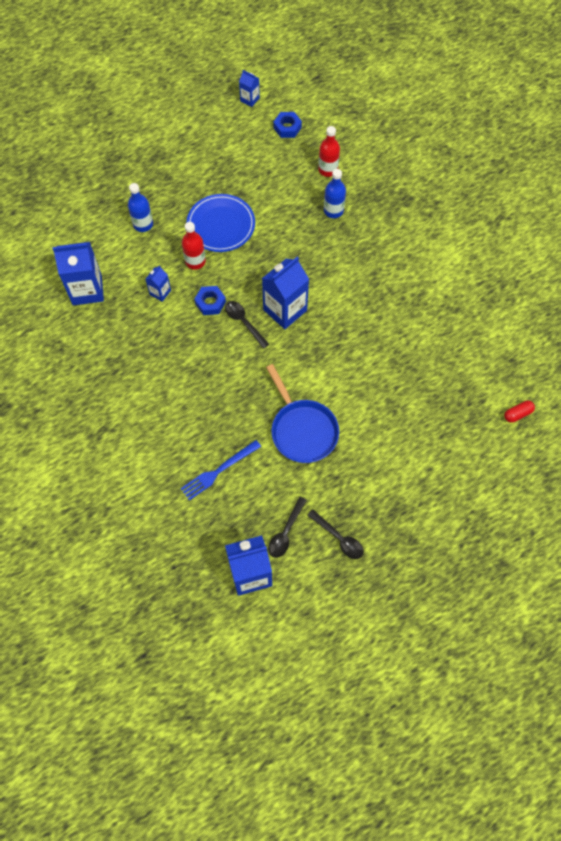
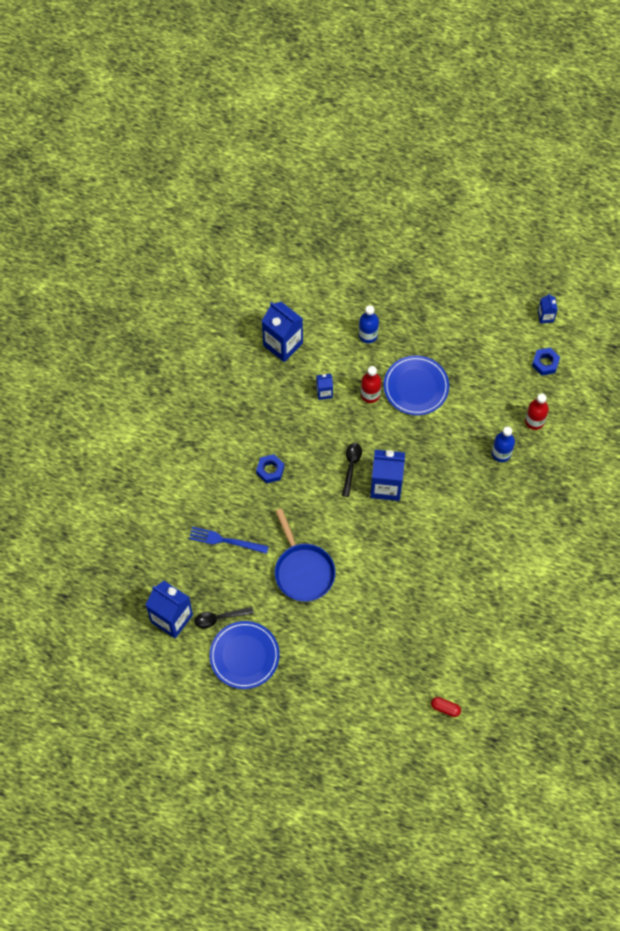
camera: 50 degrees right, 0 degrees up
blue nut [194,286,226,315] -> blue nut moved to [256,454,284,484]
blue pan [266,364,339,463] -> blue pan turned 45 degrees counterclockwise [275,508,335,601]
black spoon [307,509,364,559] -> blue plate [209,621,280,689]

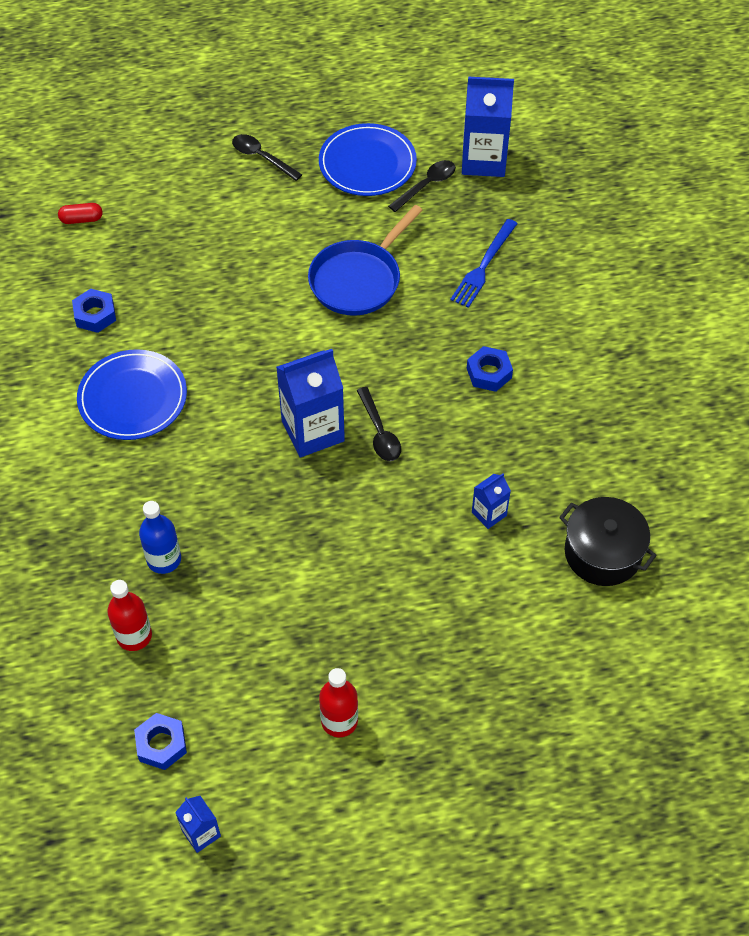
camera: 150 degrees right, 10 degrees down
blue fork [189,527,269,554] -> blue fork turned 135 degrees clockwise [450,219,518,308]
blue carton [262,302,303,362] -> black pot [559,497,657,586]
blue pan [275,508,335,601] -> blue pan turned 90 degrees counterclockwise [308,205,423,316]
blue bottle [359,305,379,343] -> none
red bottle [361,366,381,403] -> red bottle moved to [319,668,358,737]
blue plate [384,355,449,415] -> blue plate moved to [77,349,187,440]
none -> blue nut [72,288,116,333]
none -> black spoon [232,134,302,181]

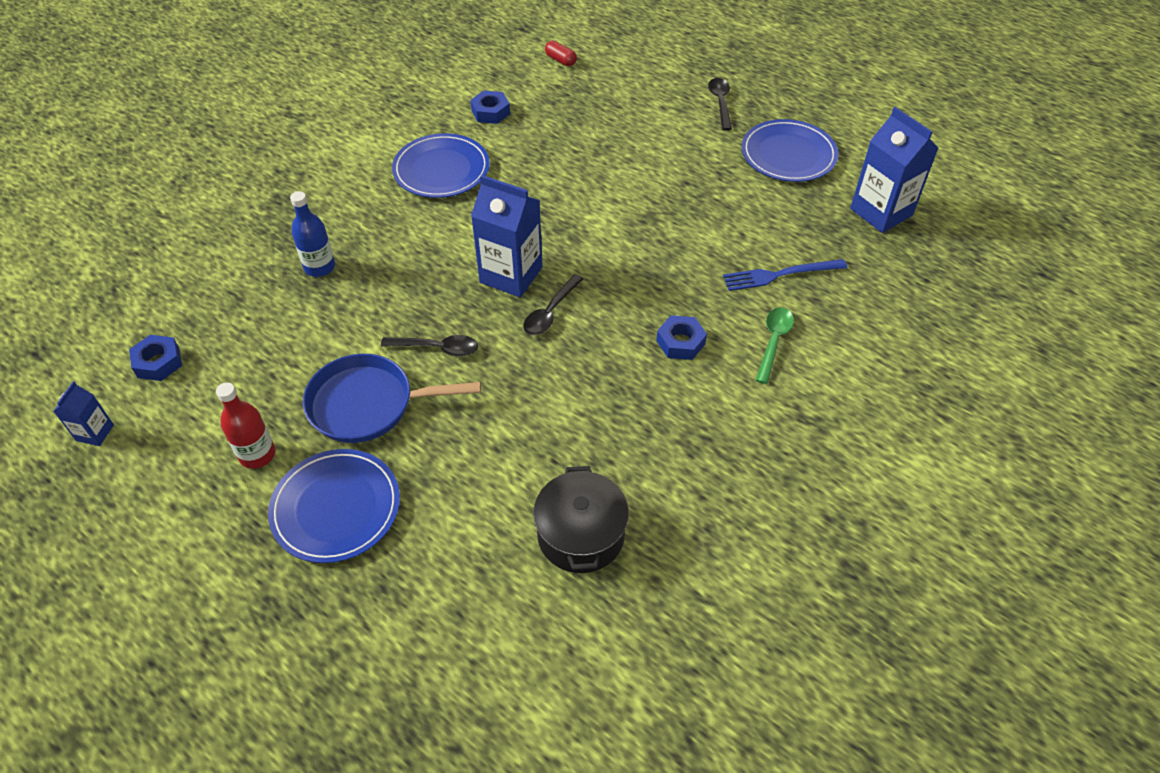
camera: 50 degrees right, 5 degrees down
red bottle [107,580,152,651] -> none
blue pan [308,205,423,316] -> blue pan moved to [303,354,481,443]
black spoon [388,160,456,212] -> black spoon moved to [381,335,478,357]
blue carton [472,474,511,529] -> none
none -> blue plate [268,449,400,563]
none -> green spoon [755,307,794,384]

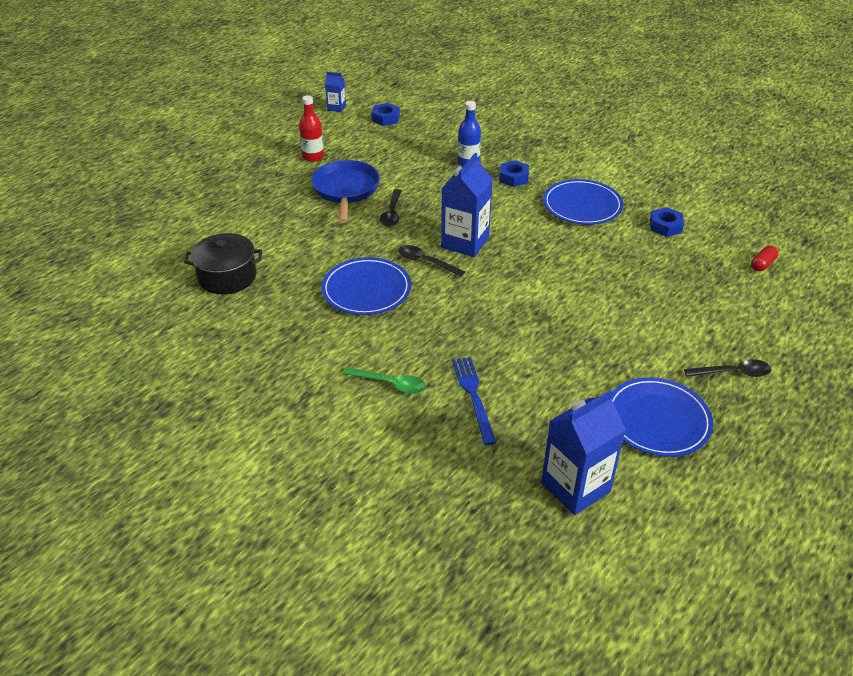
camera: 90 degrees right, 10 degrees down
blue plate [268,449,400,563] -> blue plate moved to [321,257,411,315]
blue nut [656,315,707,360] -> blue nut moved to [499,160,529,187]

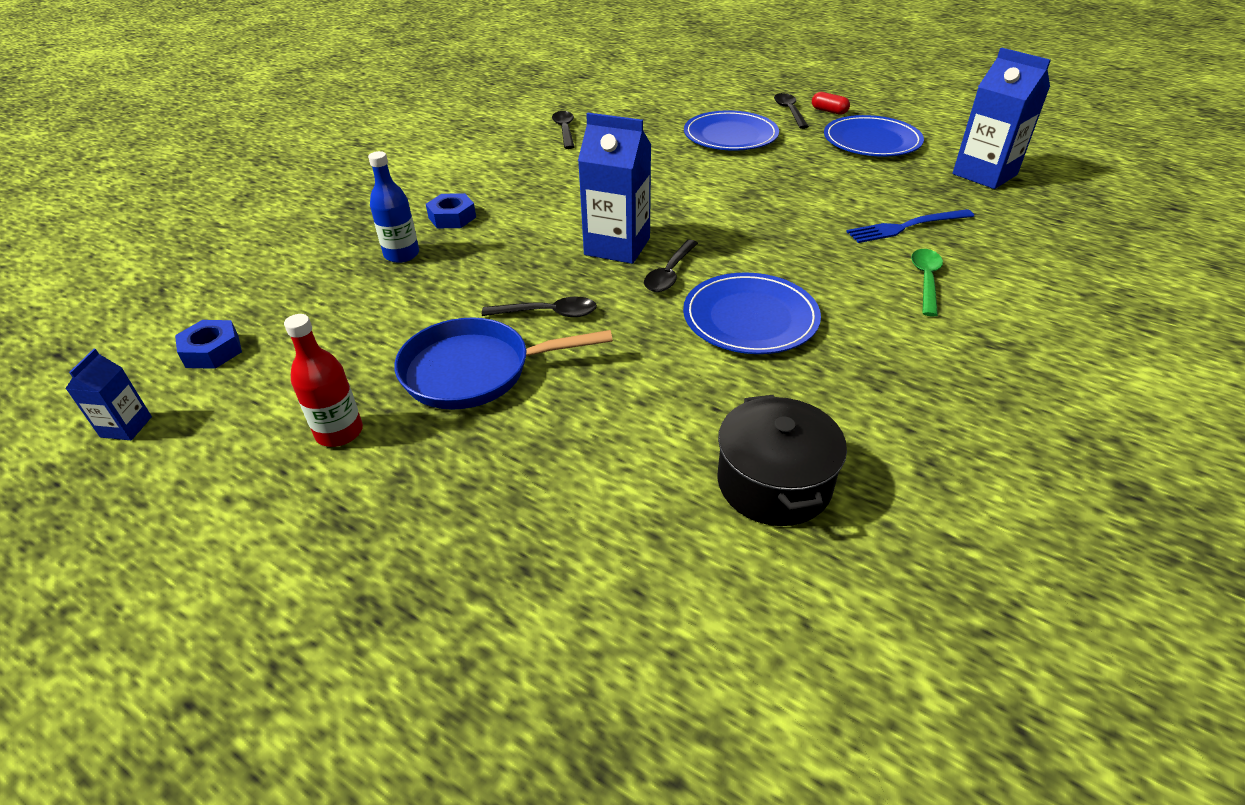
camera: 95 degrees left, 0 degrees up
blue plate [543,179,623,225] -> blue plate moved to [684,110,779,151]
blue nut [650,207,684,237] -> black spoon [552,111,575,149]
red capsule [751,246,778,271] -> red capsule moved to [812,92,850,115]

